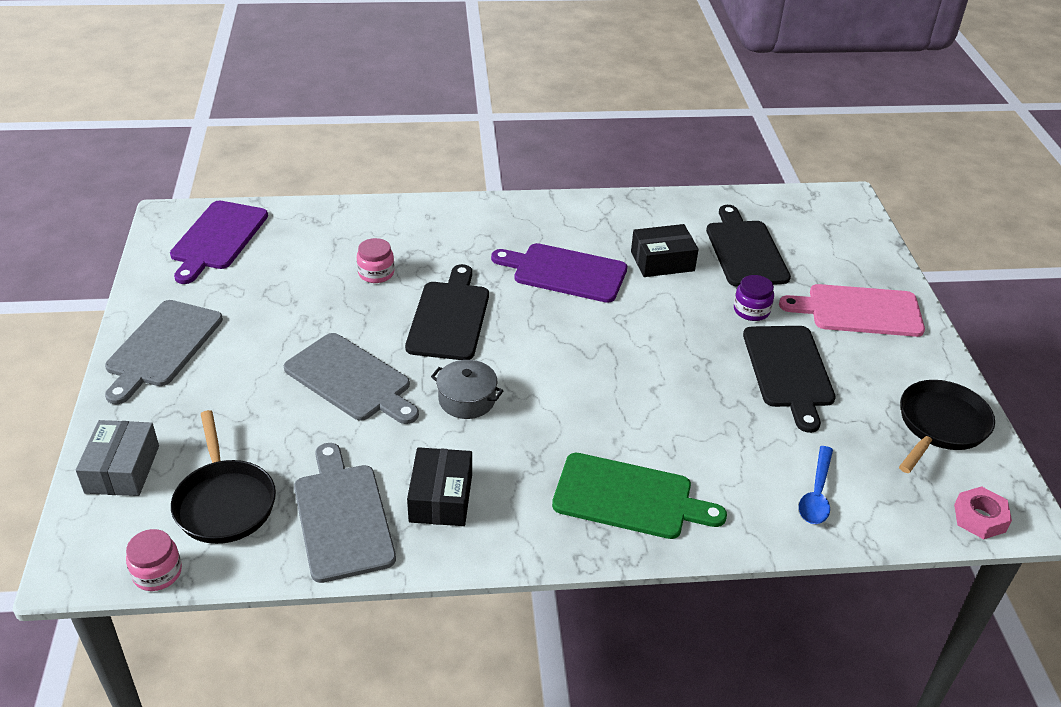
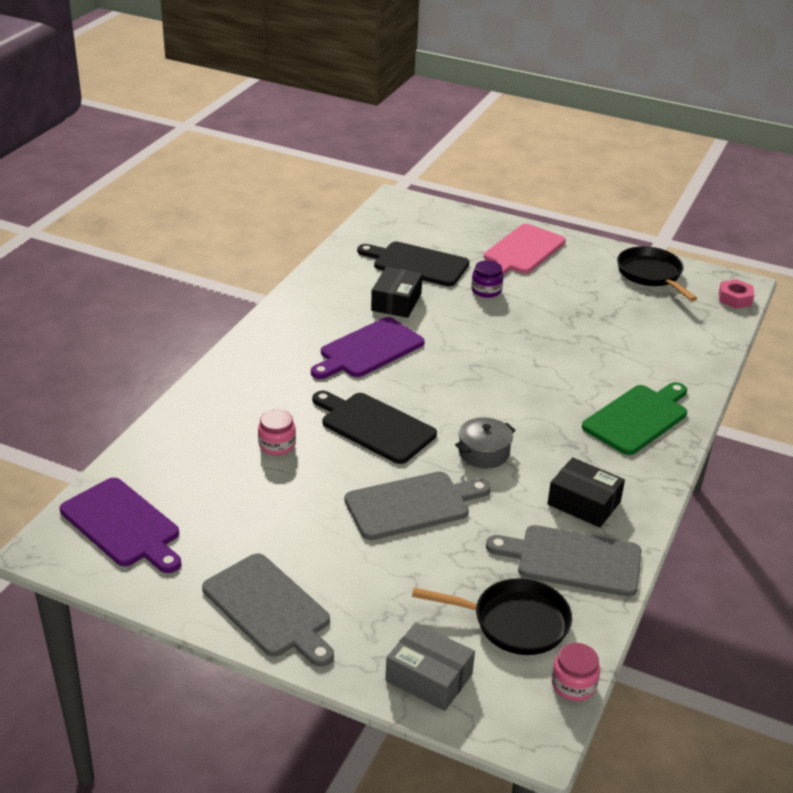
camera: 60 degrees left, 5 degrees down
black cutting board [743,326,836,433] -> none
blue spoon [799,446,833,524] -> none

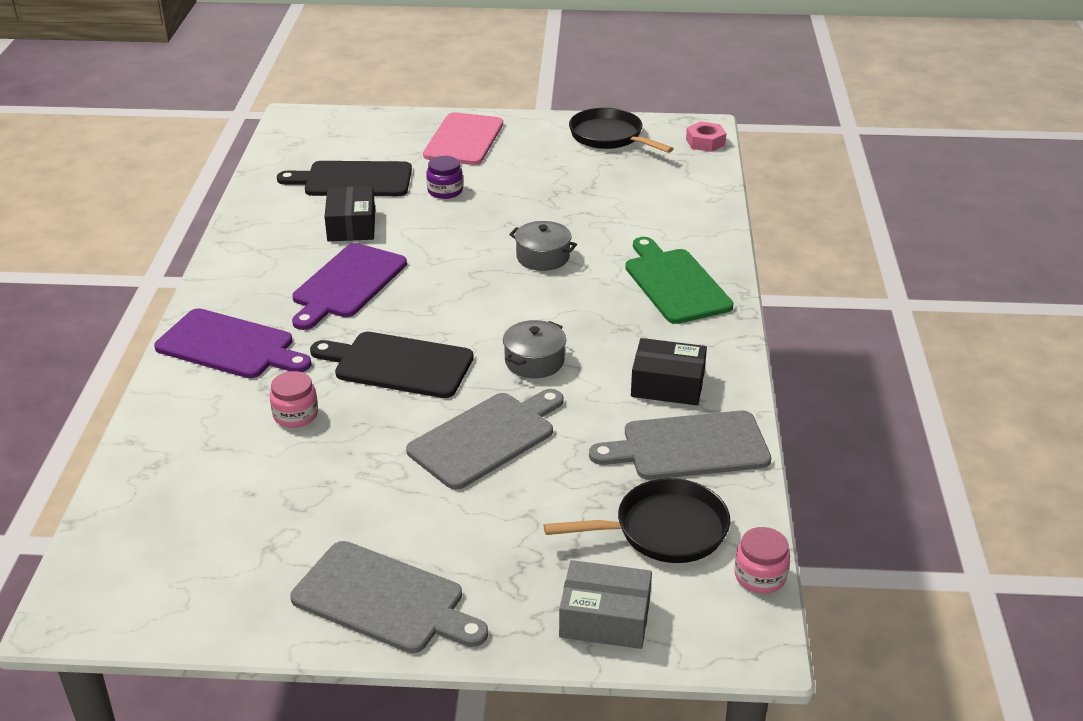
camera: 20 degrees left, 0 degrees up
purple cutting board [60,477,181,573] -> purple cutting board moved to [154,308,311,378]
green cutting board [582,382,687,455] -> green cutting board turned 45 degrees counterclockwise [625,237,734,324]
none -> grey pot [509,221,577,271]

